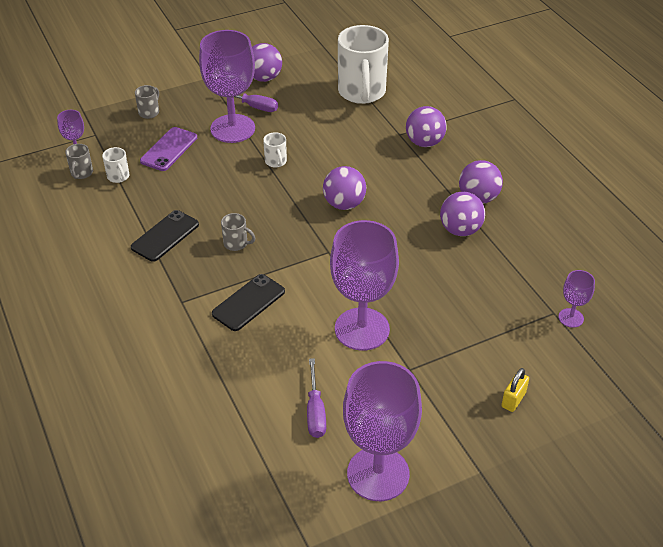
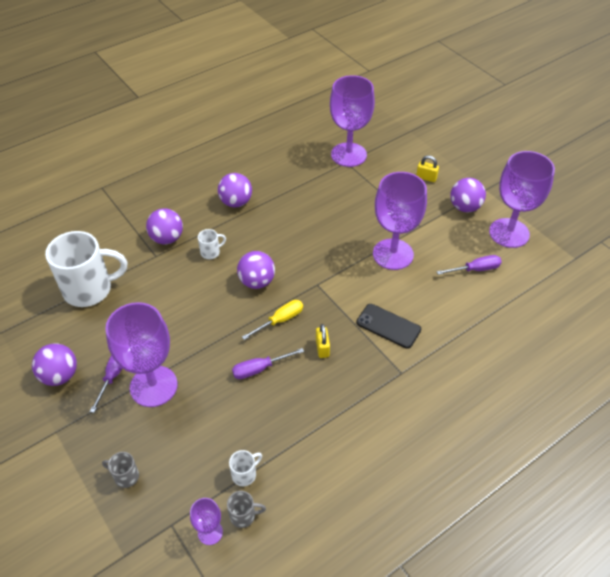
camera: 100 degrees left, 5 degrees up
black phone [131,210,199,262] -> none
purple phone [140,127,197,171] -> none
grey mug [221,213,255,251] -> yellow padlock [316,324,330,358]
white mug [263,132,287,167] -> white mug moved to [198,229,226,259]
purple ball [440,192,485,236] -> purple ball moved to [450,178,486,213]
purple goblet [558,270,595,328] -> purple goblet [330,75,375,167], size x2.17
none -> purple screwdriver [232,348,304,379]
none -> yellow screwdriver [242,300,303,340]

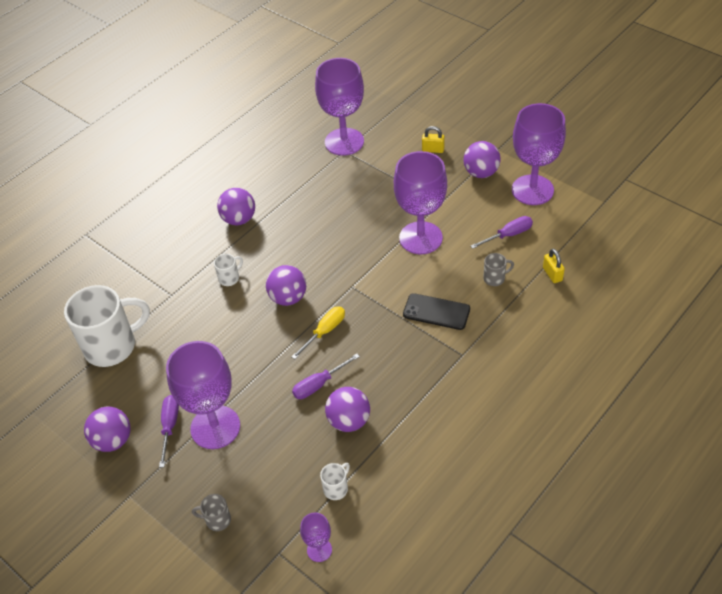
camera: 10 degrees left, 0 degrees up
purple ball [146,208,183,244] -> purple ball moved to [325,387,370,432]
grey mug [227,491,266,528] -> grey mug moved to [483,253,514,286]
yellow padlock [316,324,330,358] -> yellow padlock moved to [543,249,565,283]

